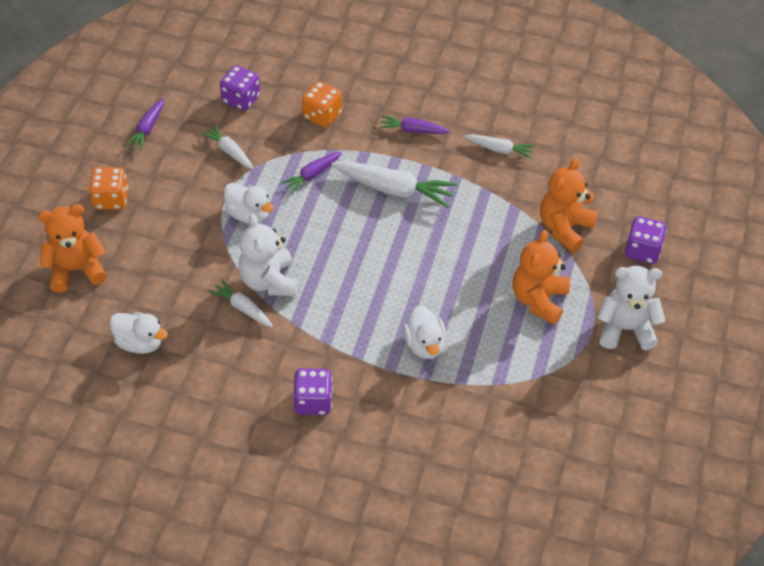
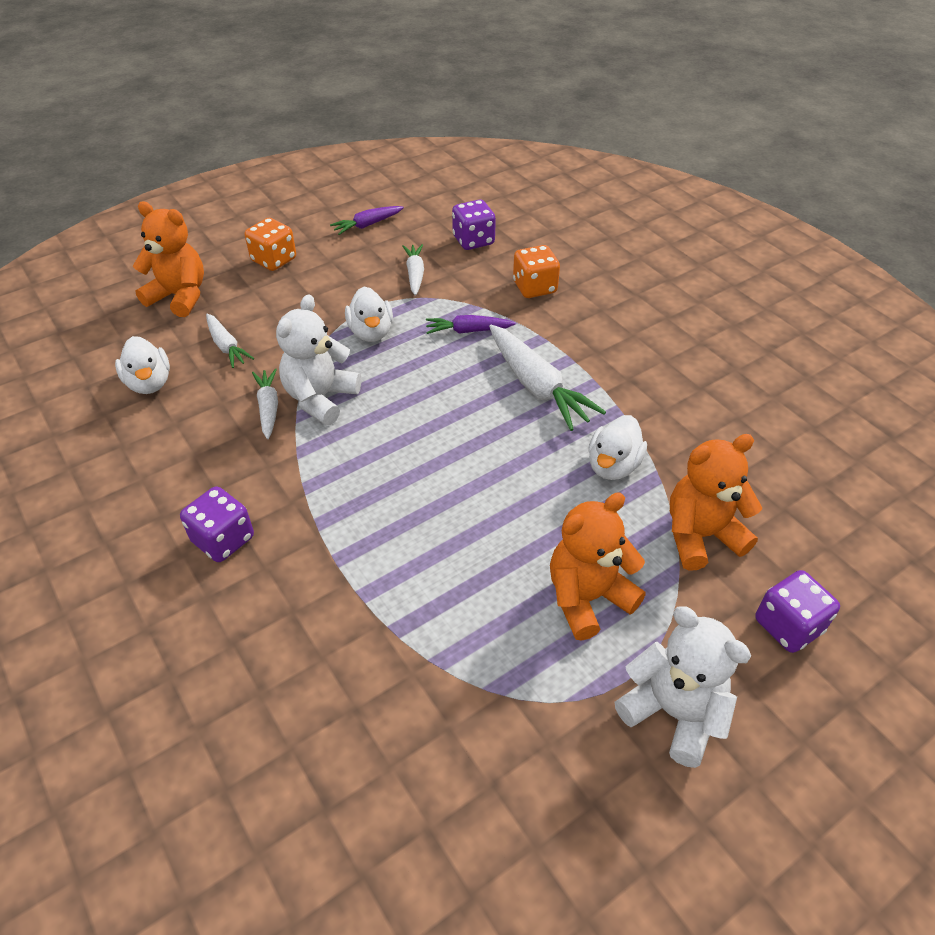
camera: 40 degrees right, 5 degrees down
purple carrot [379,115,450,134] -> none
white duck [403,305,446,359] -> white duck moved to [588,415,647,480]
white carrot [464,134,536,159] -> white carrot moved to [206,313,254,368]

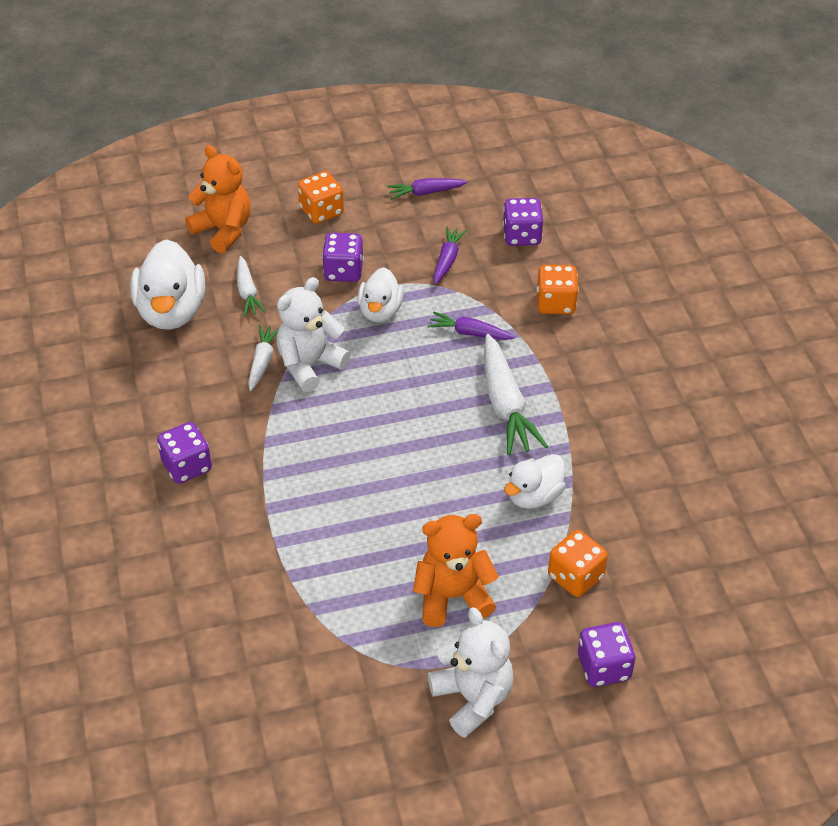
camera: 20 degrees right, 0 degrees up
white duck [115,336,170,394] -> white duck [130,239,205,330], size x1.63
white carrot [403,244,424,296] -> purple carrot [434,226,467,284]
orange teddy bear [670,434,762,571] -> orange dice [548,530,608,597]
none -> purple dice [322,233,364,282]

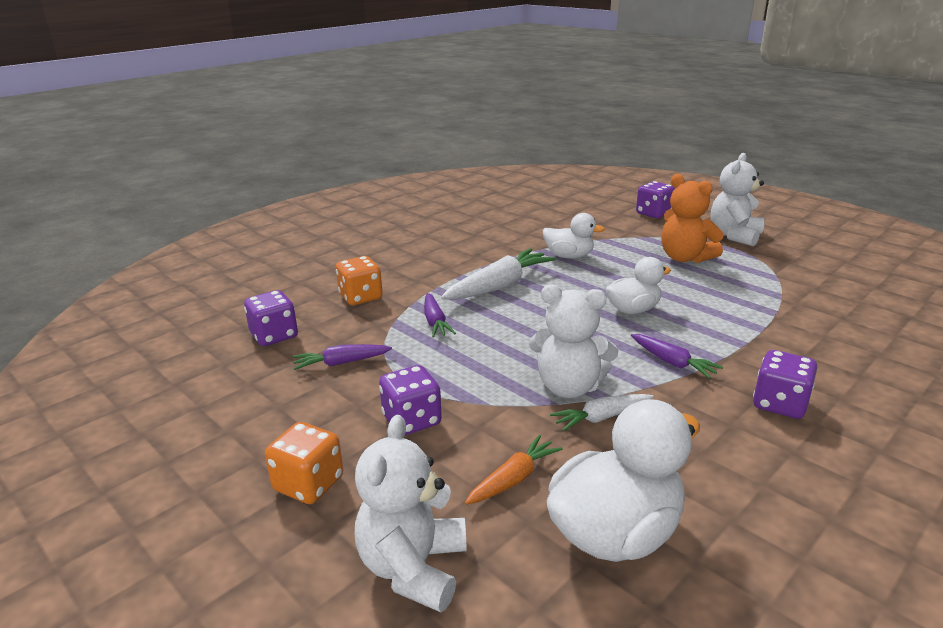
camera: 120 degrees left, 20 degrees down
orange teddy bear [185,145,251,253] -> white teddy bear [355,415,467,612]
white carrot [237,256,266,317] -> orange carrot [465,435,563,505]
white duck [357,267,404,322] -> white duck moved to [606,257,671,314]
purple carrot [387,178,468,199] -> purple carrot moved to [631,334,723,379]
orange dice [548,530,608,597] -> none

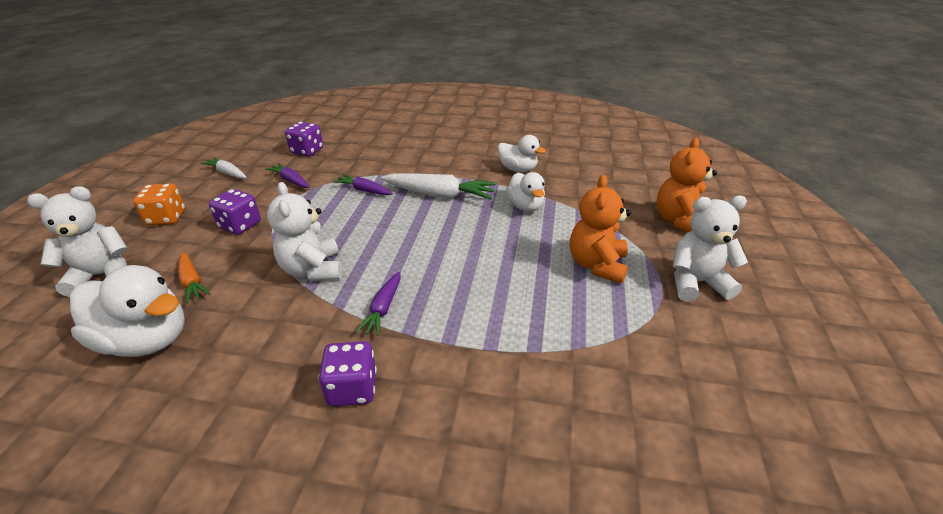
camera: 55 degrees right, 10 degrees up
orange dice [336,256,383,305] -> none
purple carrot [424,293,456,337] -> purple carrot turned 75 degrees clockwise [333,174,393,195]
orange carrot [465,435,563,505] -> orange carrot turned 45 degrees clockwise [178,252,210,303]
white carrot [550,394,654,432] -> white carrot moved to [200,157,247,179]
white duck [606,257,671,314] -> white duck moved to [498,135,546,172]
purple dice [636,181,675,218] -> orange teddy bear [656,138,717,232]

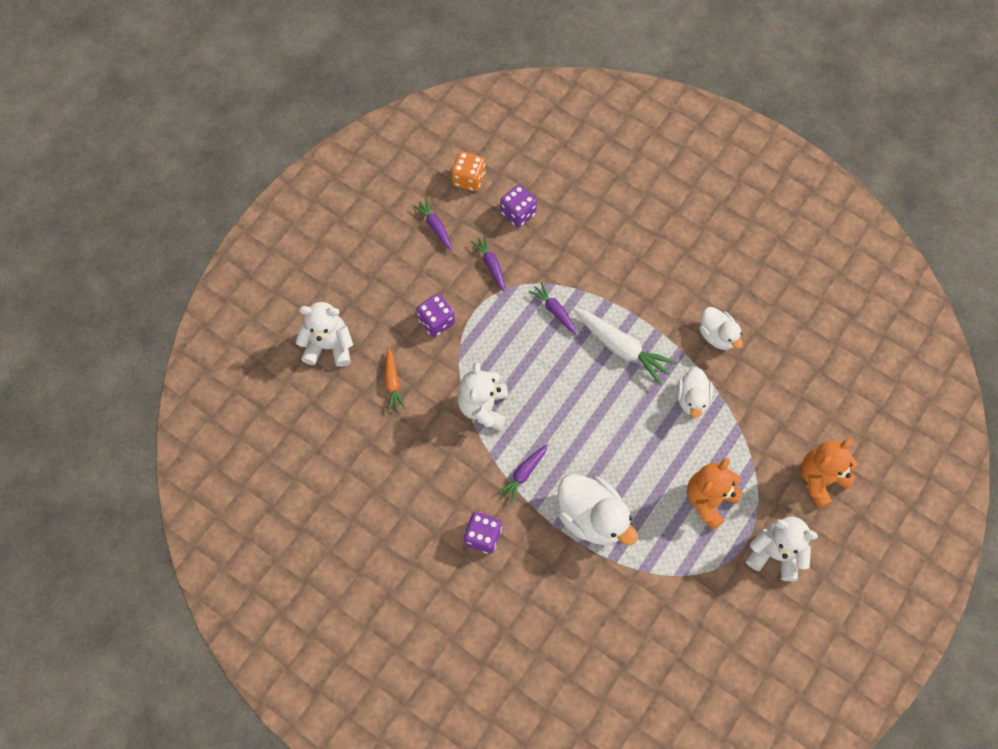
camera: 25 degrees right, 30 degrees up
white duck [70,265,185,357] -> white duck moved to [557,474,638,545]
orange dice [133,183,185,225] -> orange dice moved to [452,151,485,191]
white carrot [200,157,247,179] -> purple carrot [412,198,452,250]

